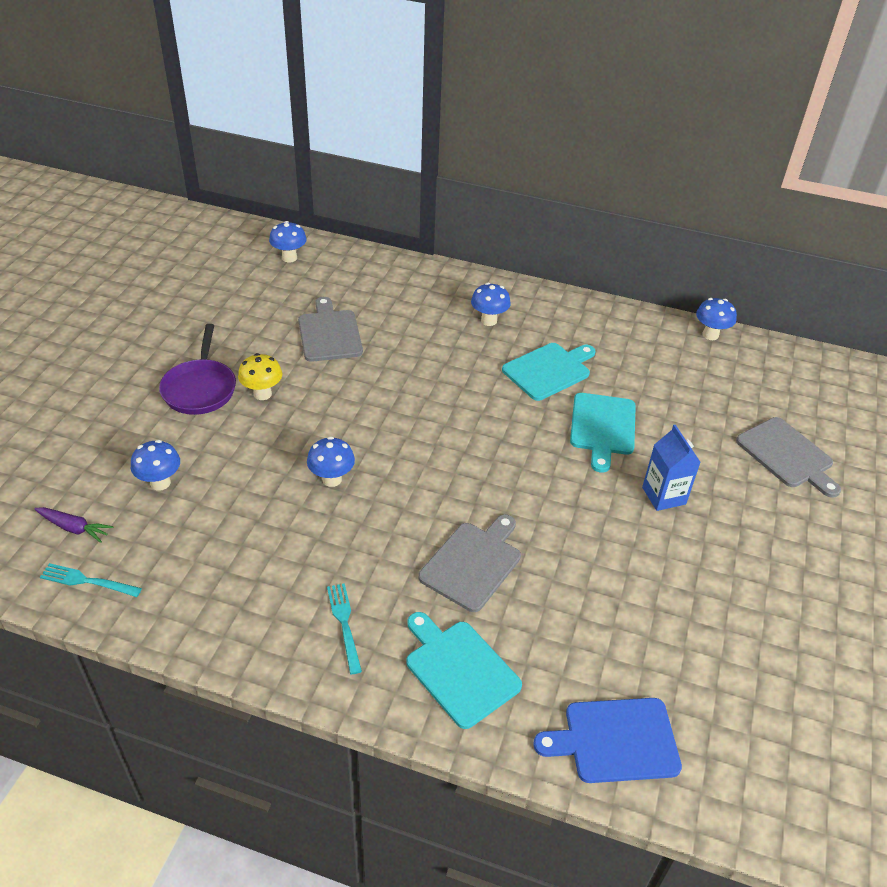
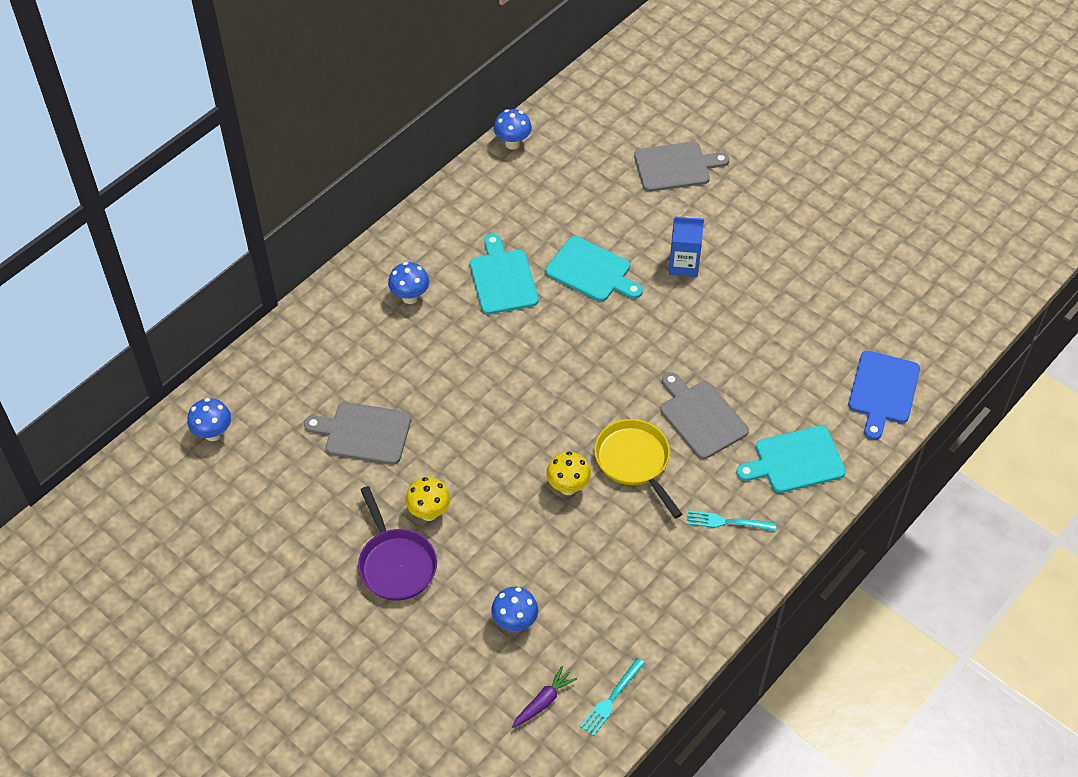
camera: 65 degrees left, 10 degrees up
purple pan [159,324,236,415] -> purple pan turned 45 degrees clockwise [358,486,437,601]
blue mushroom [307,436,355,487] -> yellow mushroom [546,452,591,495]
none -> yellow pan [594,419,682,518]

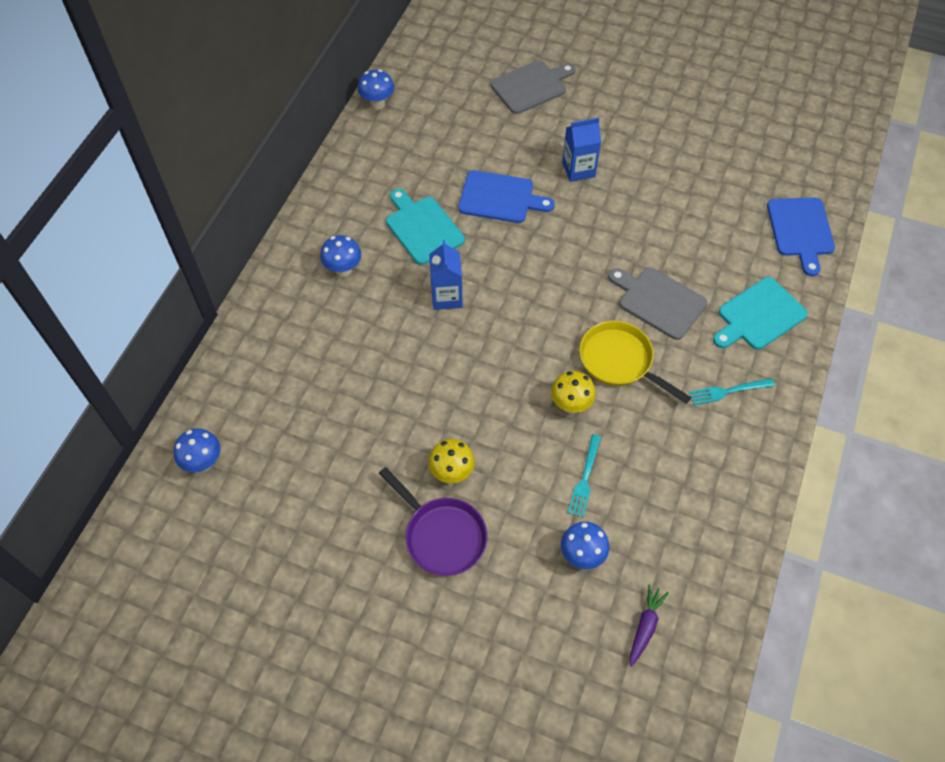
camera: 20 degrees left, 5 degrees up
grey cutting board [304,402,411,464] -> none
turquoise cutting board [545,236,643,301] -> blue cutting board [458,170,555,223]
turquoise fork [580,658,645,736] -> turquoise fork moved to [568,434,601,517]
none -> blue carton [429,240,462,310]

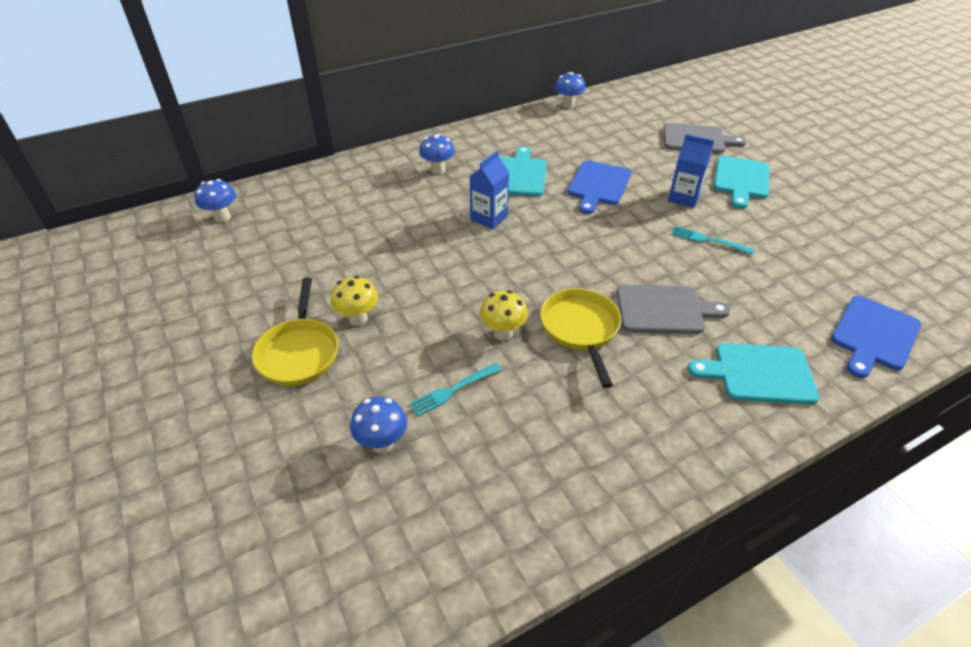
camera: 40 degrees right, 15 degrees down
purple pan [379,467,488,576] -> yellow pan [252,277,338,386]
blue cutting board [458,170,555,223] -> blue cutting board turned 60 degrees clockwise [567,161,631,214]
grey cutting board [608,268,707,340] -> grey cutting board turned 105 degrees clockwise [617,285,730,334]
purple carrot [630,585,669,667] -> none
turquoise fork [689,378,775,405] -> turquoise fork moved to [672,226,755,255]
none -> turquoise cutting board [714,156,770,209]

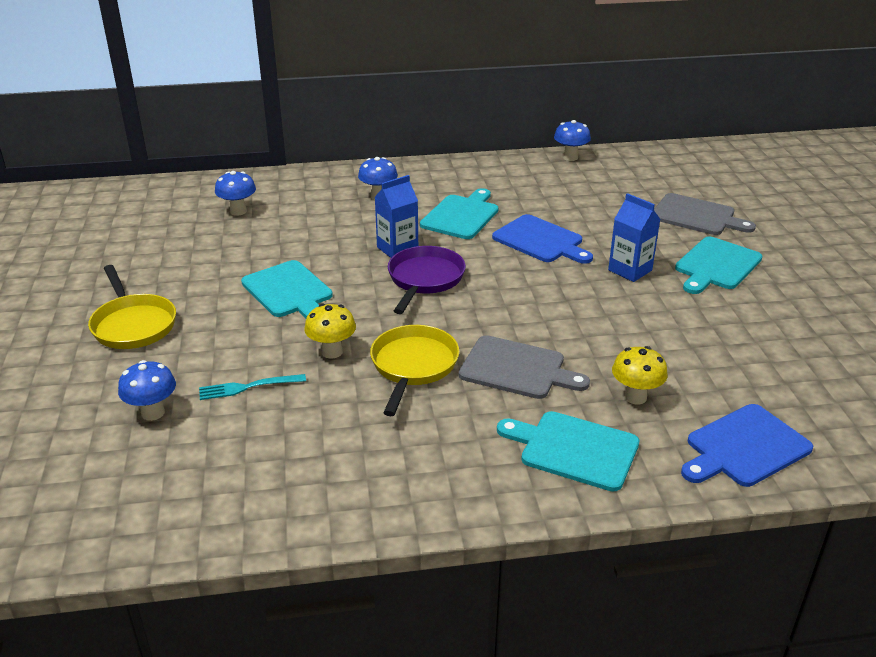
camera: 20 degrees right, 10 degrees down
blue mushroom [194,179,236,222] -> blue mushroom moved to [215,171,256,216]
yellow pan [252,277,338,386] -> yellow pan turned 45 degrees counterclockwise [88,265,176,349]
yellow mushroom [331,276,378,326] -> yellow mushroom moved to [612,346,668,405]
blue cutting board [567,161,631,214] -> blue cutting board turned 90 degrees counterclockwise [492,214,593,264]
turquoise fork [672,226,755,255] -> none
none -> turquoise cutting board [241,260,333,318]
none -> purple pan [388,246,466,314]

